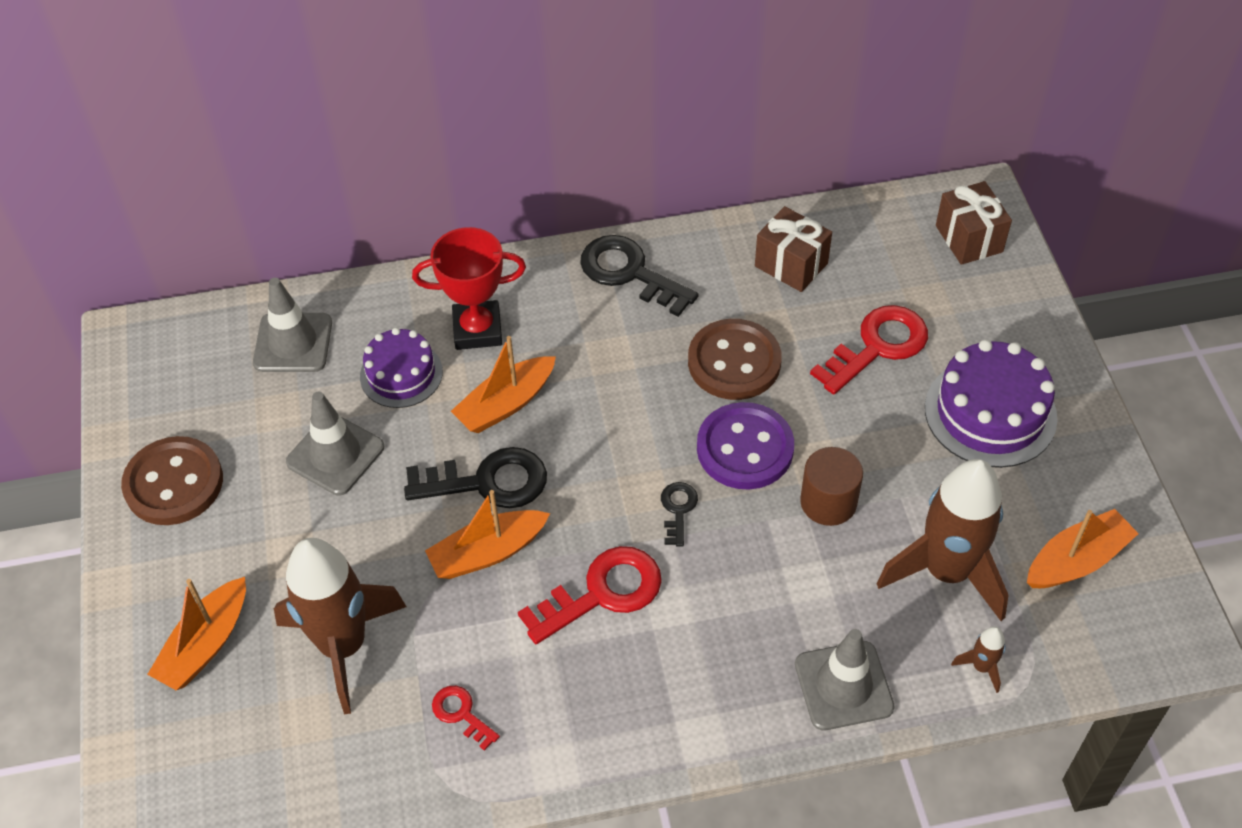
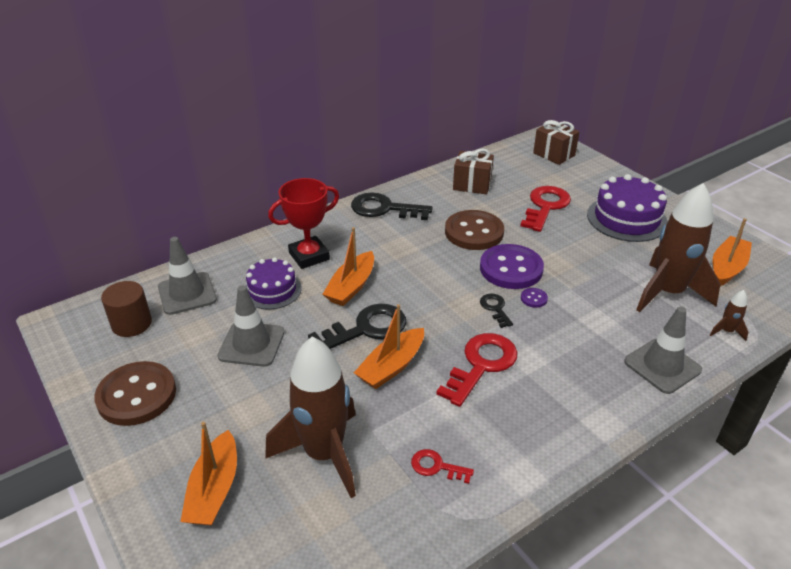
camera: 25 degrees left, 15 degrees down
brown cylinder [800,447,863,526] -> brown cylinder moved to [101,281,152,337]
none -> purple button [521,288,548,308]

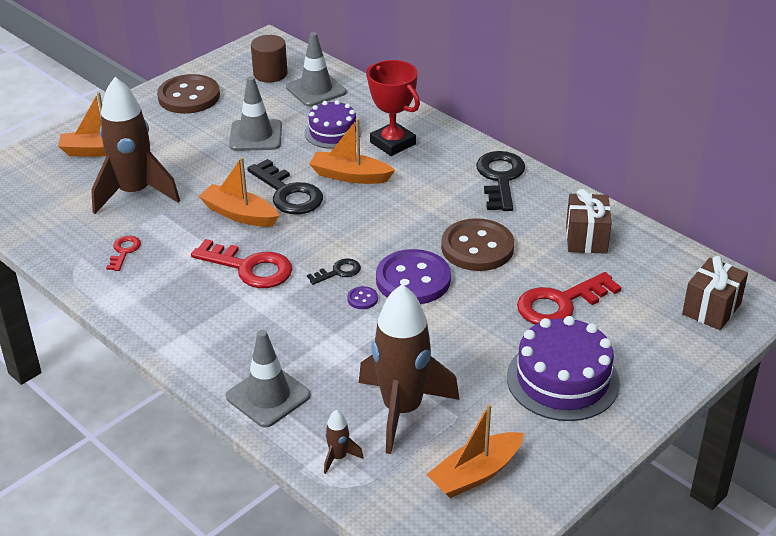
camera: 80 degrees right, 0 degrees up
red key [520,186,571,232] -> red key turned 135 degrees clockwise [517,272,622,325]
orange boat [713,218,752,286] -> orange boat turned 120 degrees clockwise [426,404,524,498]

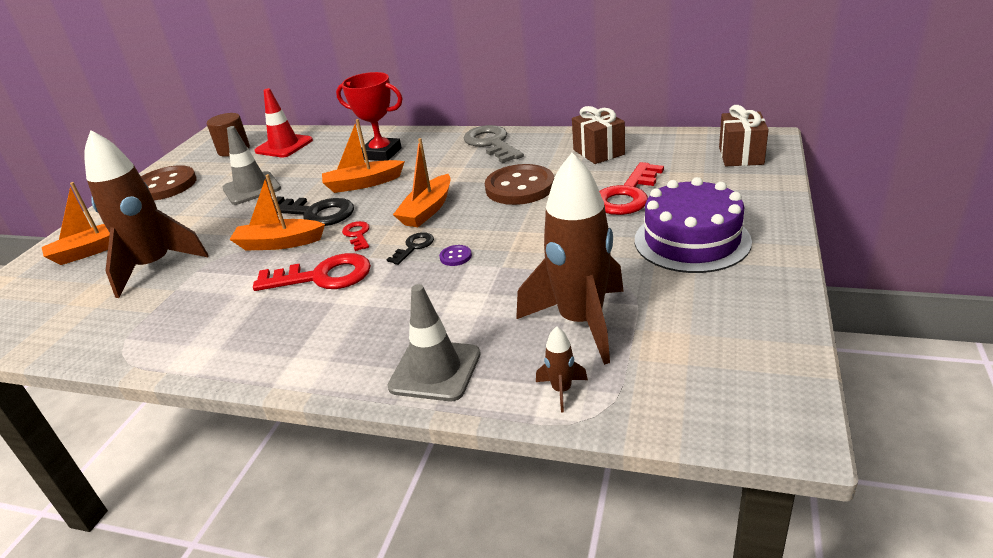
camera: 25 degrees left, 5 degrees down
red key [106,236,141,271] -> red key moved to [342,221,370,251]
grey traffic cone [286,32,347,107] -> red traffic cone [254,88,313,158]
purple cake [304,100,361,149] -> none
purple button [376,249,451,304] -> none
orange boat [426,404,524,498] -> orange boat moved to [393,138,451,227]
black key [476,151,525,211] -> grey key [464,125,524,163]

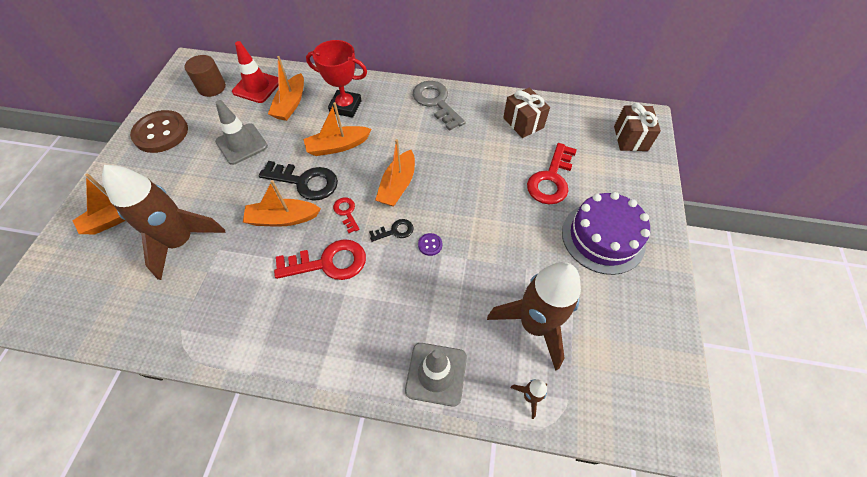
camera: 10 degrees left, 25 degrees up
black key [387,232,434,265] -> black key turned 45 degrees clockwise [369,219,414,242]
brown button [485,164,554,205] -> none
none -> orange boat [268,56,304,121]

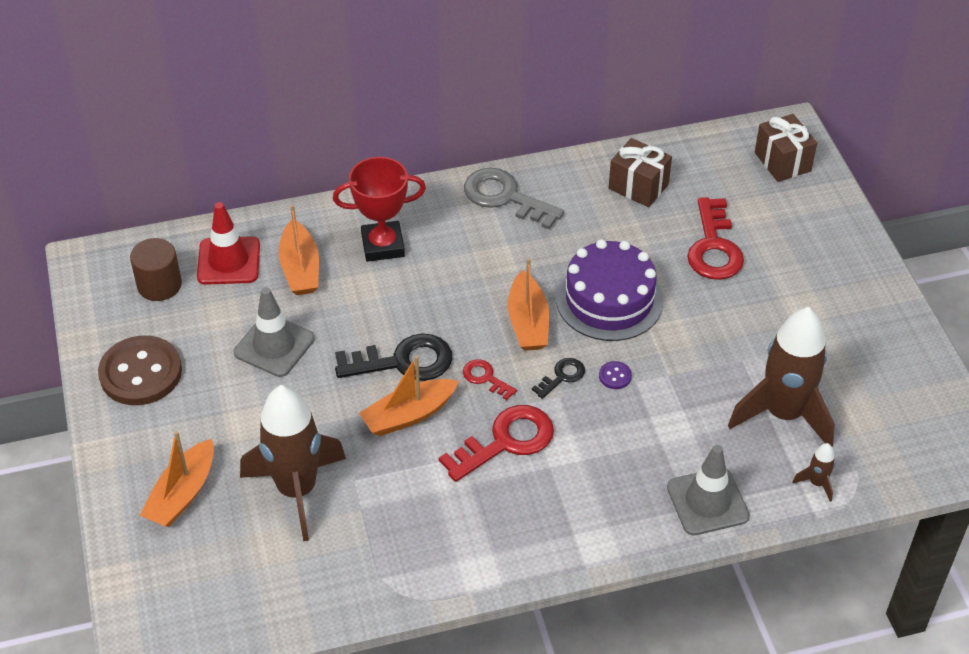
camera: 25 degrees left, 10 degrees down
orange boat [303,102,372,156] -> none
purple cake [562,192,650,275] -> purple cake moved to [556,239,663,341]

